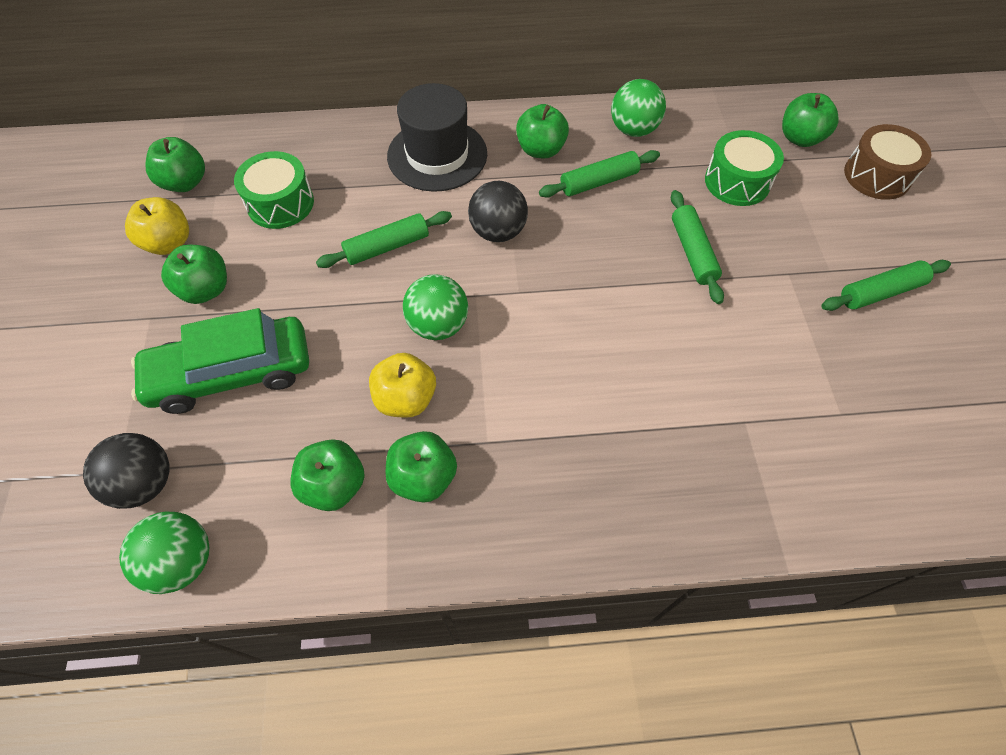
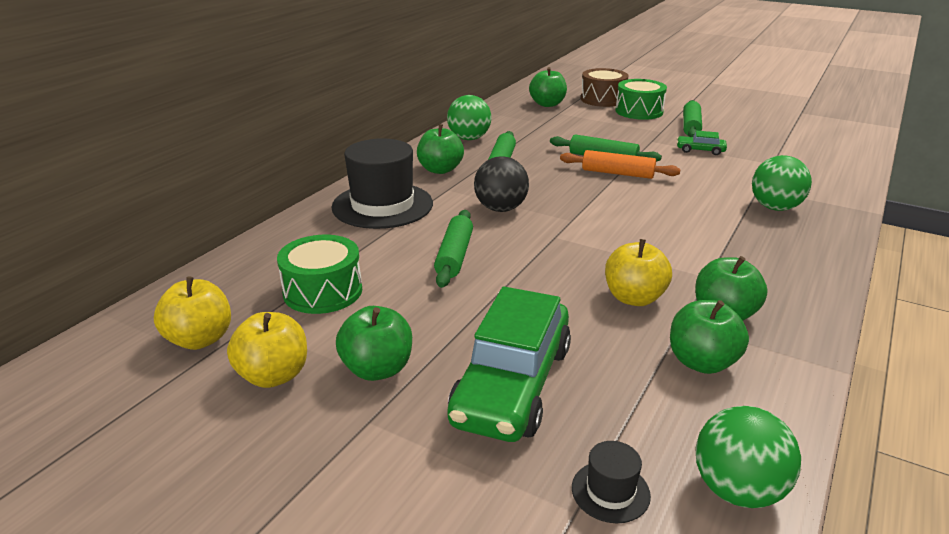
camera: 55 degrees left, 30 degrees down
black ball [83,433,170,509] -> black hat [572,441,651,523]
green apple [145,137,205,192] -> yellow apple [154,277,231,350]
green ball [403,274,468,340] -> green ball moved to [752,155,812,211]
green drum [705,130,784,206] -> green drum moved to [616,79,667,120]
none -> orange rolling pin [560,150,681,179]
none -> green car [677,131,727,155]

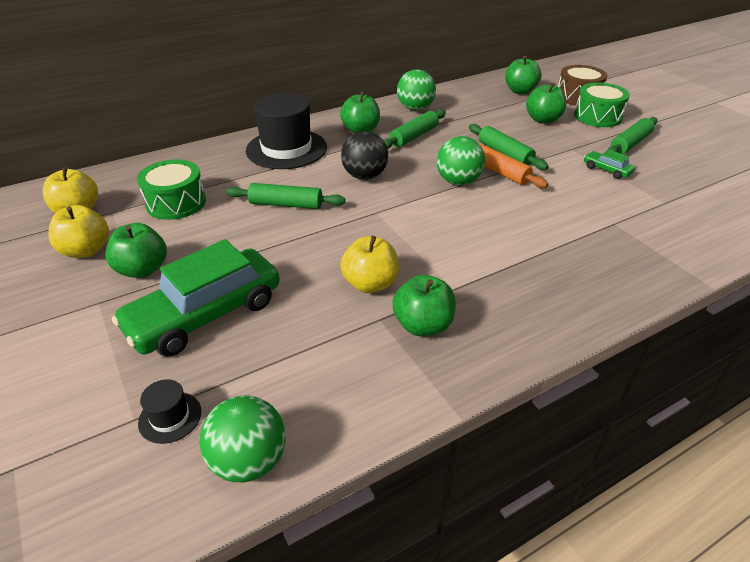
camera: 30 degrees right, 10 degrees up
green rolling pin [434,210,473,288] -> green rolling pin turned 60 degrees clockwise [226,183,345,209]
green apple [670,300,749,374] -> green apple moved to [526,83,566,124]
green ball [752,155,812,211] -> green ball moved to [437,136,485,185]

